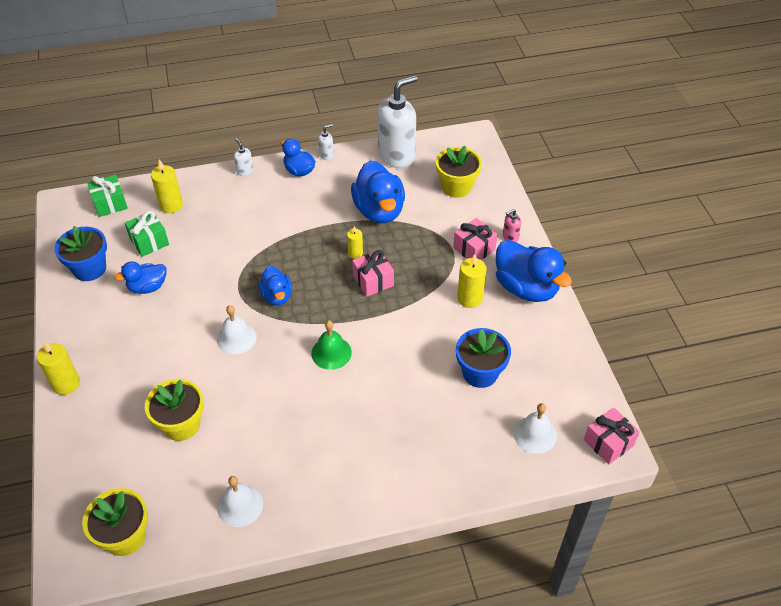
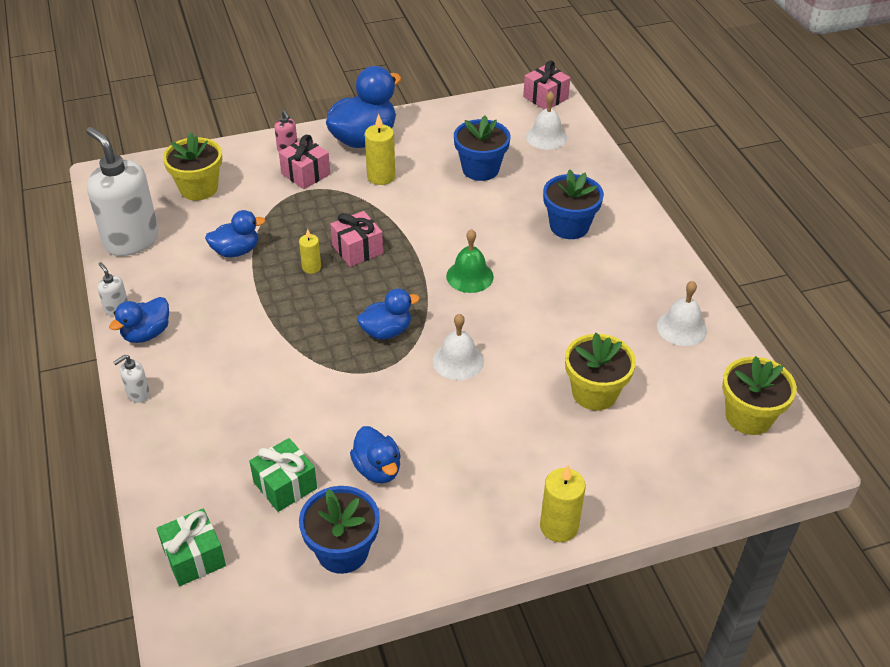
camera: 95 degrees left, 5 degrees down
yellow candle [151,160,183,213] -> none
blue duck [351,160,405,223] -> blue duck [205,210,265,257], size x0.57
none -> blue flower pot [543,170,604,239]

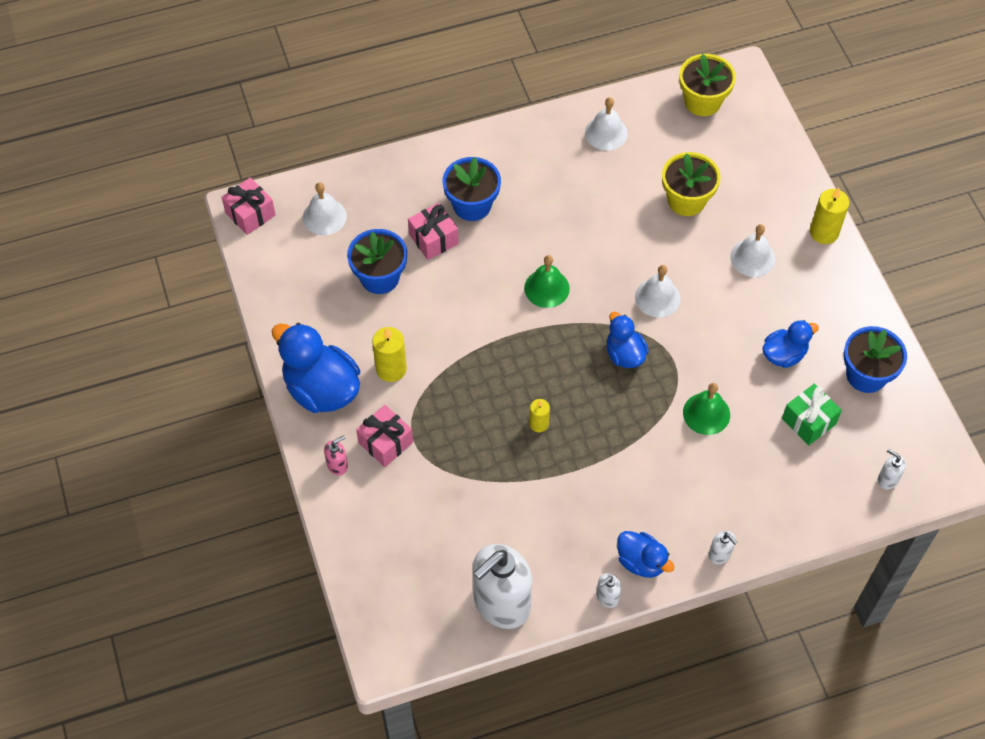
camera: 90 degrees left, 15 degrees up
green gift [157,509,226,586] -> white soap dispenser [878,449,906,490]
yellow flower pot [163,132,222,200] -> none
blue duck [205,210,265,257] -> none
pink gift [330,211,383,267] -> pink gift moved to [408,203,459,260]
none -> green bell [683,383,730,435]
none -> white bell [730,224,775,277]

